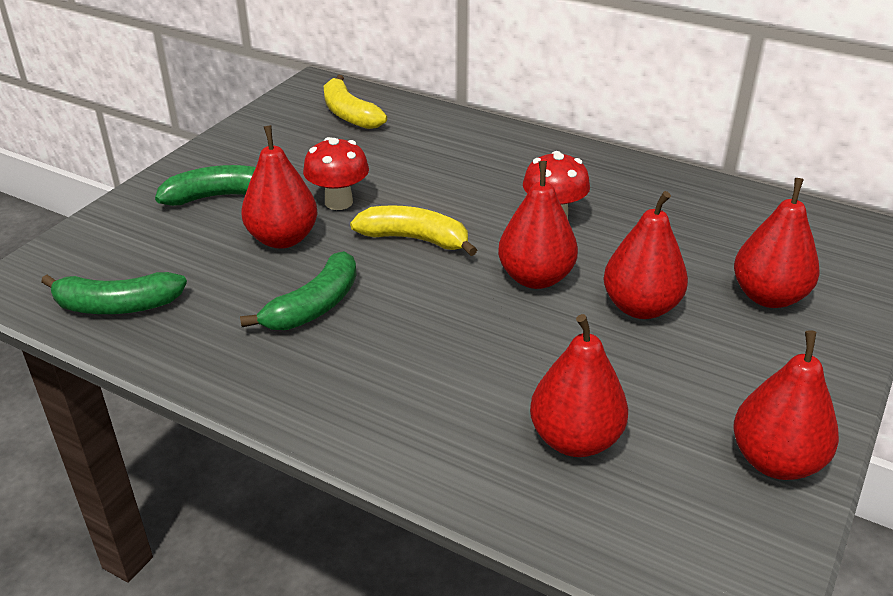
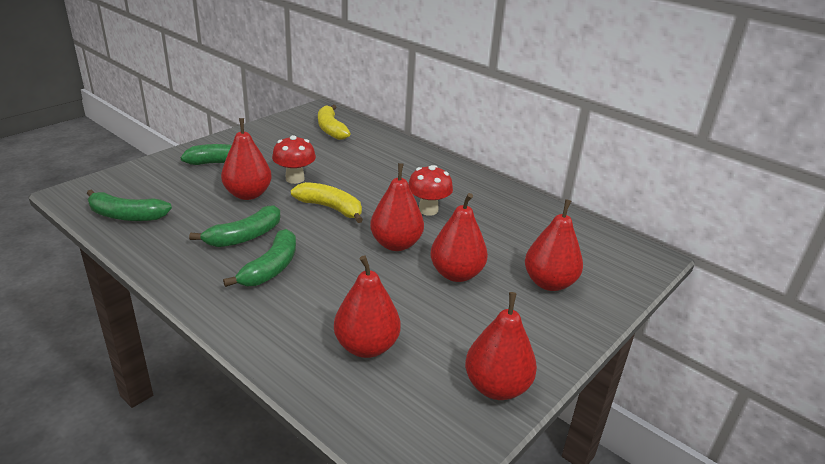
camera: 10 degrees right, 5 degrees down
none -> green banana [223,229,296,287]

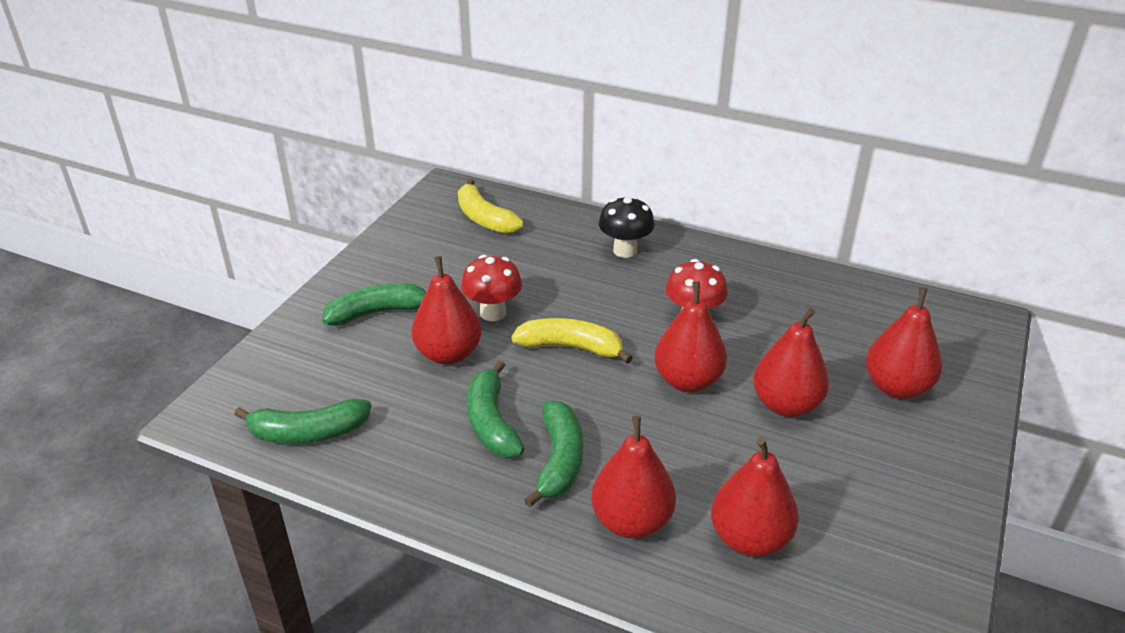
camera: 15 degrees left, 5 degrees up
green banana [189,205,280,247] -> green banana turned 135 degrees clockwise [467,360,525,457]
red pear [465,292,537,400] -> red pear moved to [591,416,676,539]
none -> black mushroom [599,196,655,258]

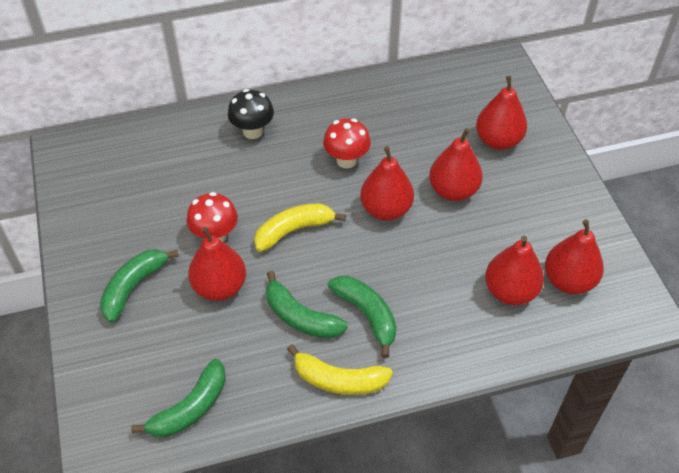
camera: 40 degrees left, 15 degrees up
yellow banana [458,179,524,234] -> yellow banana moved to [287,344,393,395]
red pear [591,416,676,539] -> red pear moved to [545,220,604,294]

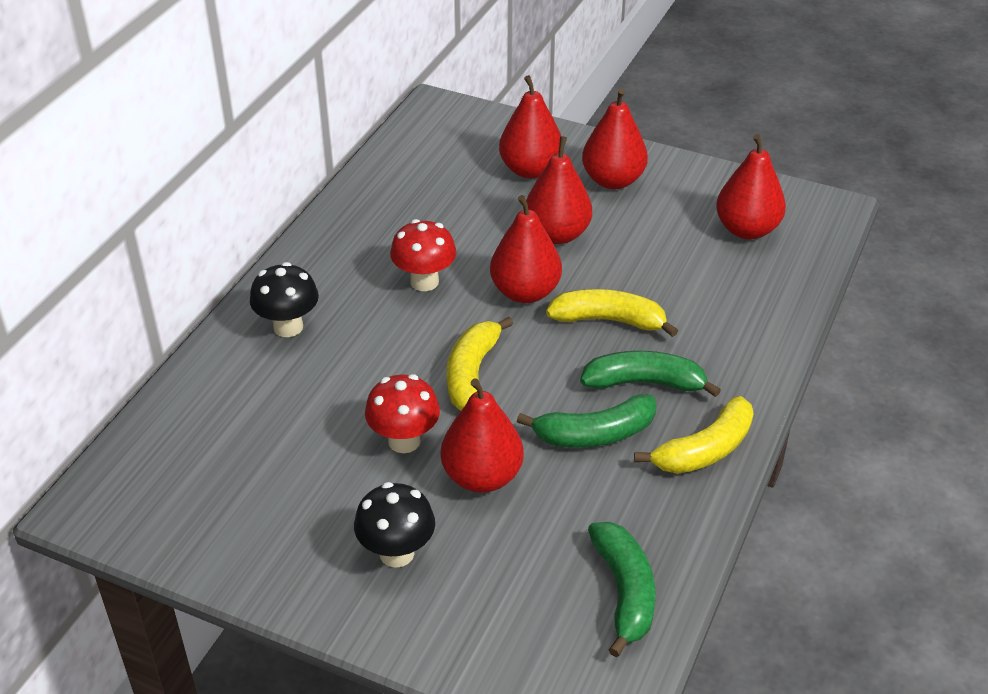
camera: 50 degrees left, 10 degrees down
green banana [100,249,179,323] -> black mushroom [354,482,435,568]
red pear [485,236,544,305] -> red pear moved to [582,88,648,189]
none -> yellow banana [546,289,678,337]

